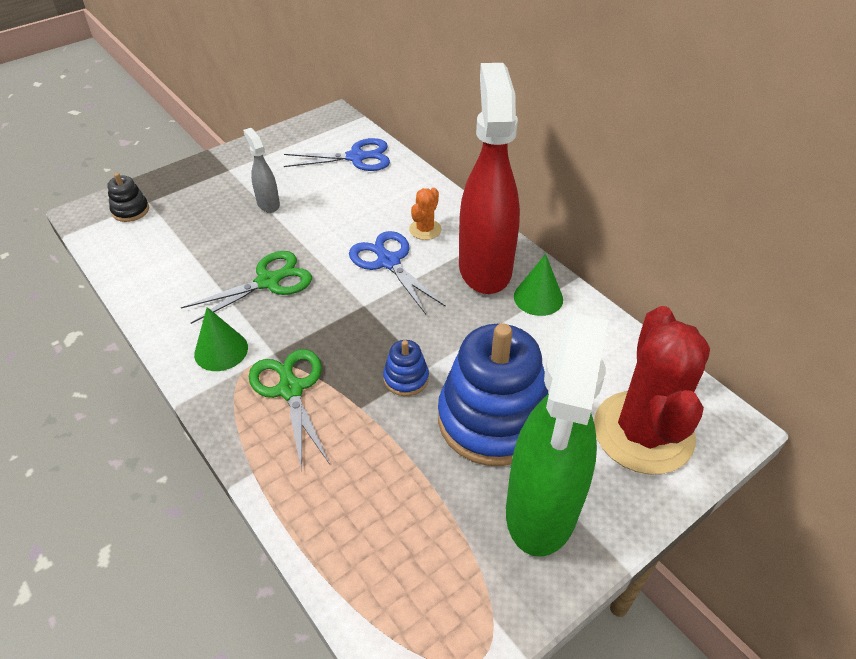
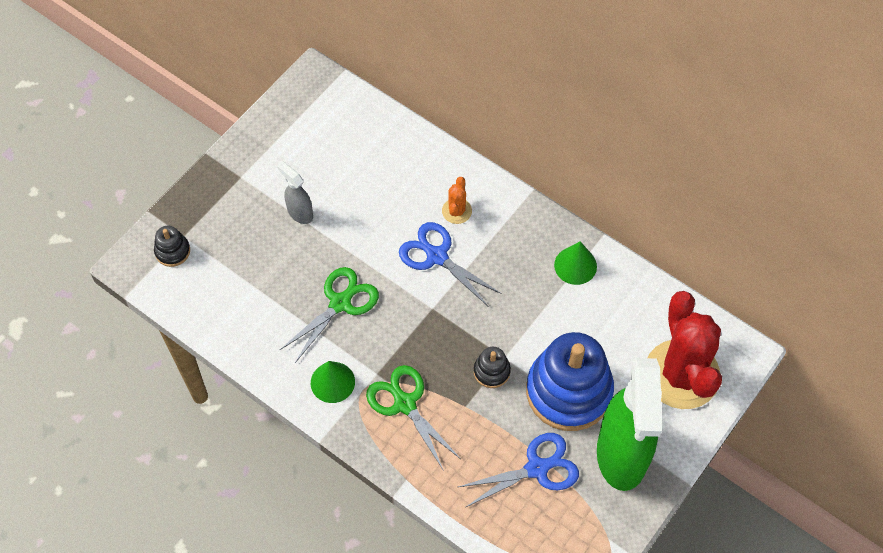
camera: 15 degrees left, 15 degrees up
blue scissors [284,138,390,171] -> blue scissors moved to [458,433,579,507]
blue stacking toy [383,340,429,396] -> black stacking toy [474,347,511,388]
red spray bottle [459,63,520,294] -> none

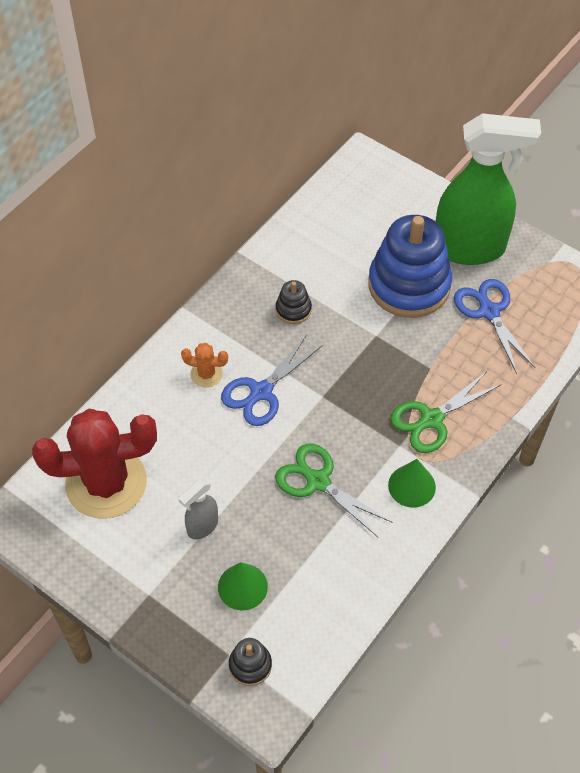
camera: 90 degrees left, 5 degrees down
black stacking toy [474,347,511,388] -> black stacking toy moved to [276,280,312,324]
green cone [554,241,597,285] -> green cone moved to [218,562,268,610]
red cactus [647,291,722,409] -> red cactus moved to [32,409,157,519]

